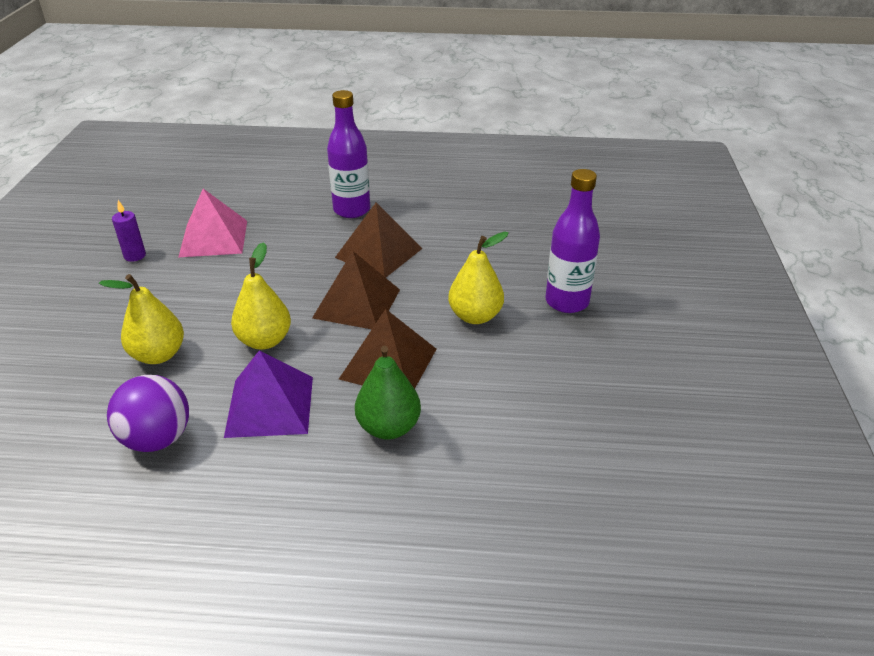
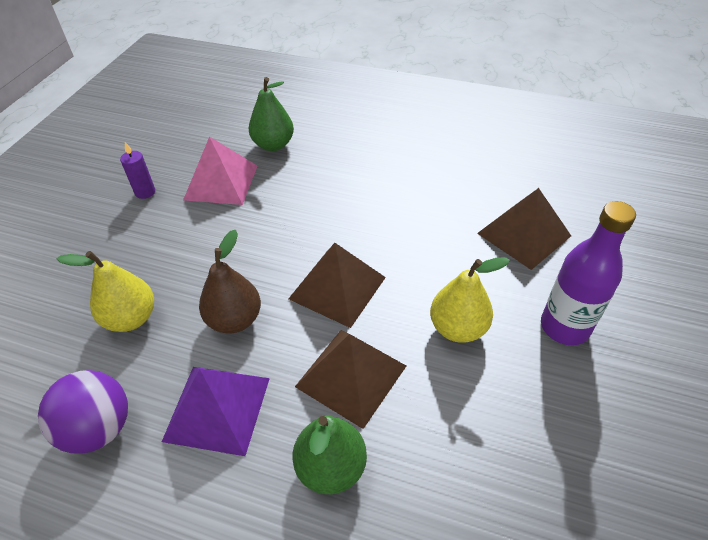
camera: 15 degrees right, 10 degrees up
yellow pear [231,242,291,350] -> brown pear [199,230,261,334]
purple bottle [327,90,370,218] -> none
brown pyramid [335,203,422,278] -> brown pyramid moved to [477,188,571,270]
none -> green pear [249,77,294,151]

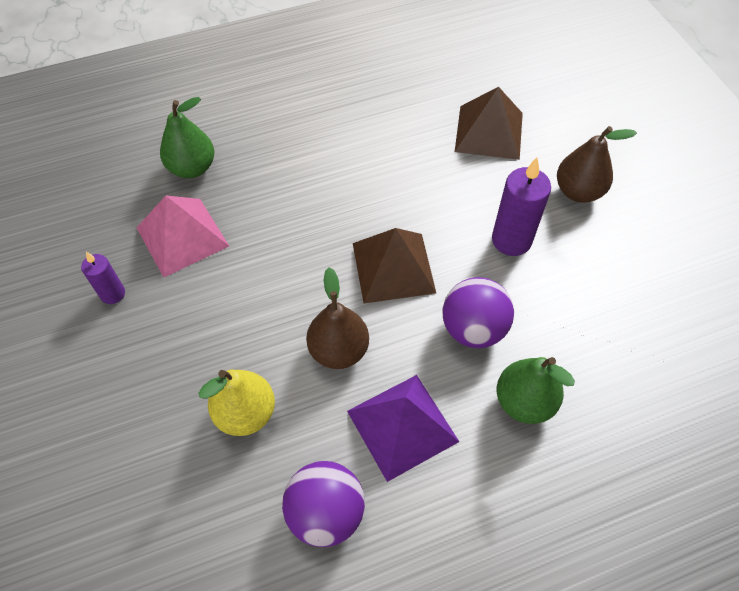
camera: 40 degrees left, 10 degrees up
brown pyramid [295,330,406,429] -> purple ball [443,277,514,348]
yellow pear [430,257,510,343] -> purple candle [492,157,551,256]
purple bottle [541,201,636,345] -> brown pear [557,126,637,203]

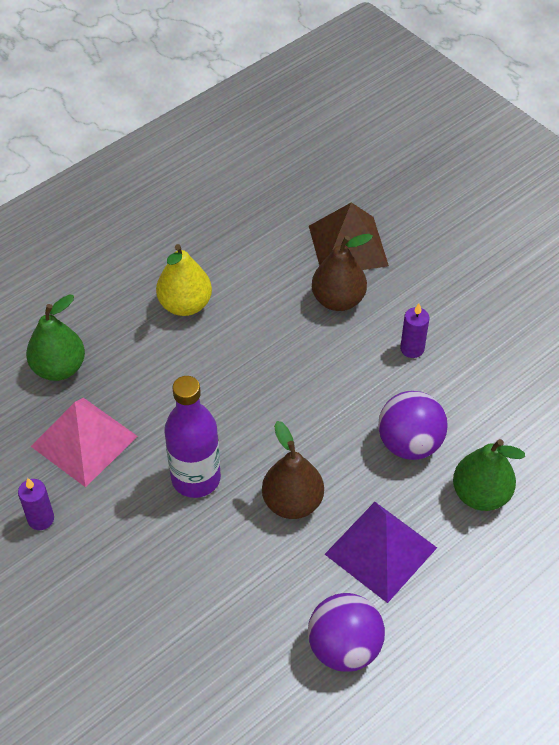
camera: 20 degrees left, 5 degrees down
yellow pear [199,370,275,436] -> yellow pear moved to [156,244,212,316]
brown pyramid [353,228,436,304] -> none
purple candle [492,157,551,256] -> purple candle [400,304,430,358], size x0.59
brown pear [557,126,637,203] -> brown pear moved to [312,234,373,311]
none -> purple bottle [164,376,221,498]

